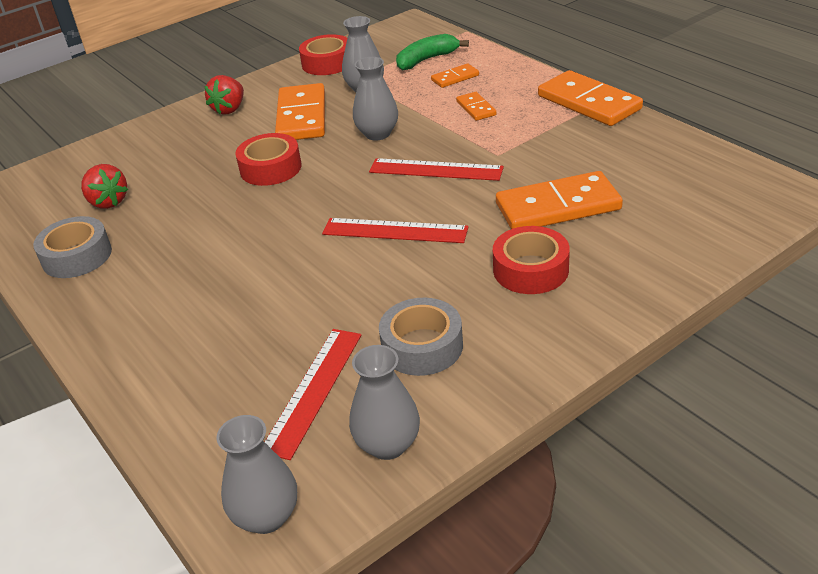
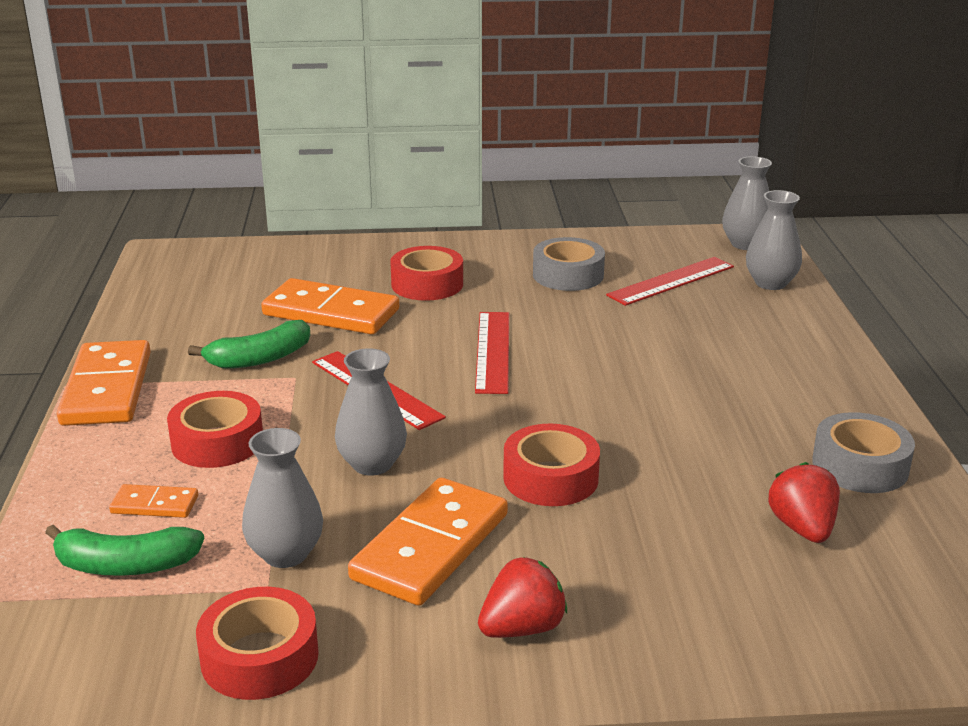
camera: 150 degrees left, 10 degrees down
red ruler [322,218,469,243] -> red ruler turned 45 degrees clockwise [475,312,509,394]
grey vase [349,345,420,460] -> grey vase moved to [746,190,802,290]
orange domino [456,92,496,121] -> red tape [167,391,263,468]
none -> green banana [188,320,311,369]

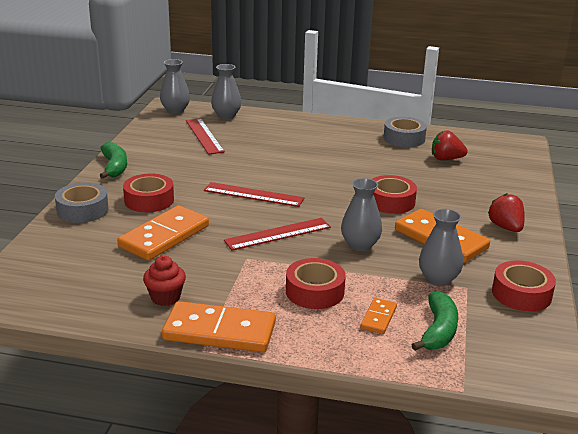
camera: 75 degrees left, 0 degrees up
green banana [188,320,311,369] -> green banana moved to [99,142,127,179]
grey tape [533,237,605,291] -> grey tape moved to [55,183,109,223]
none -> red cupcake [143,256,186,306]

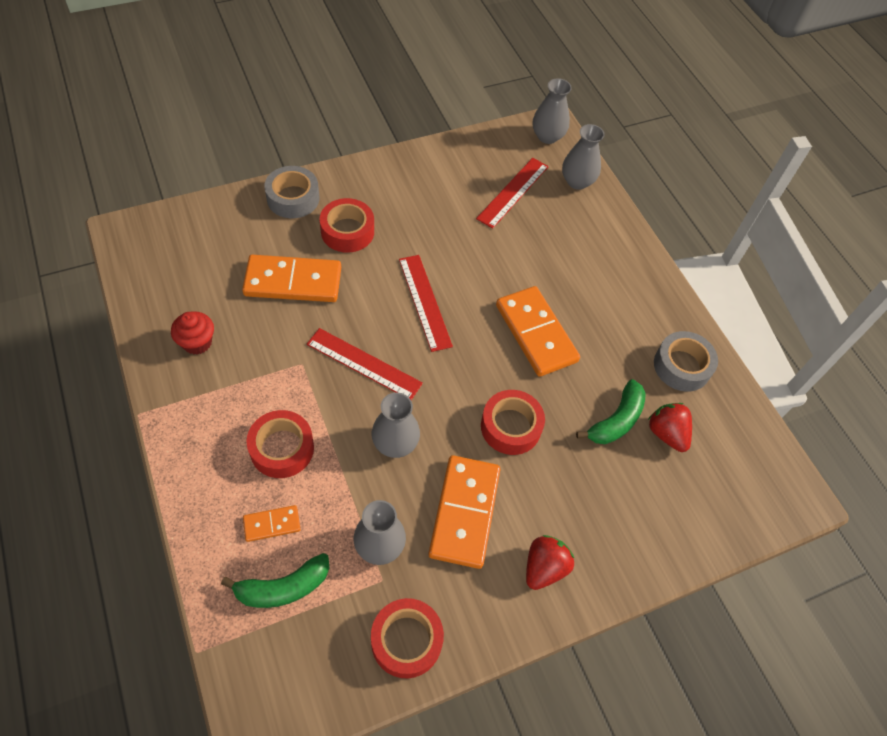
camera: 50 degrees right, 30 degrees up
green banana [99,142,127,179] -> green banana moved to [576,379,646,444]
orange domino [162,301,276,352] -> orange domino moved to [496,286,580,377]

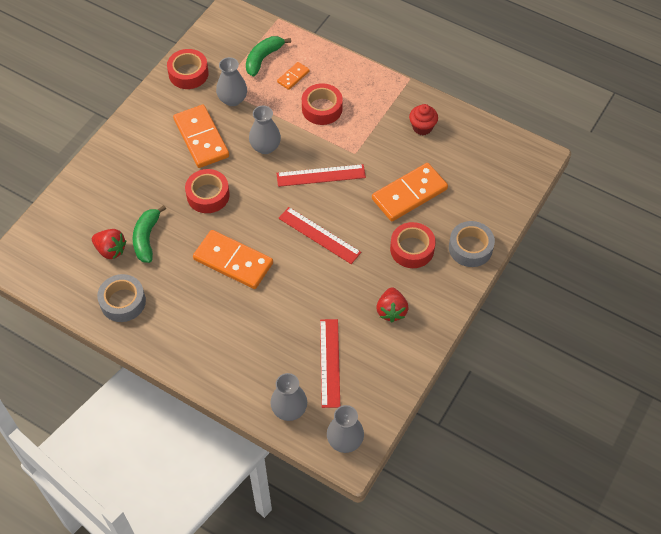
camera: 150 degrees right, 0 degrees up
red strawberry [526,535,574,590] -> red strawberry moved to [376,288,409,322]

